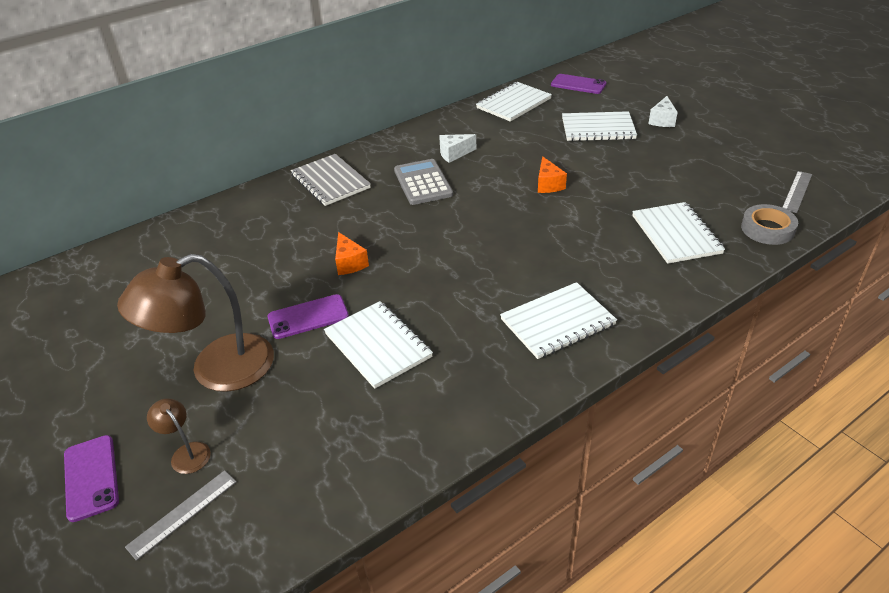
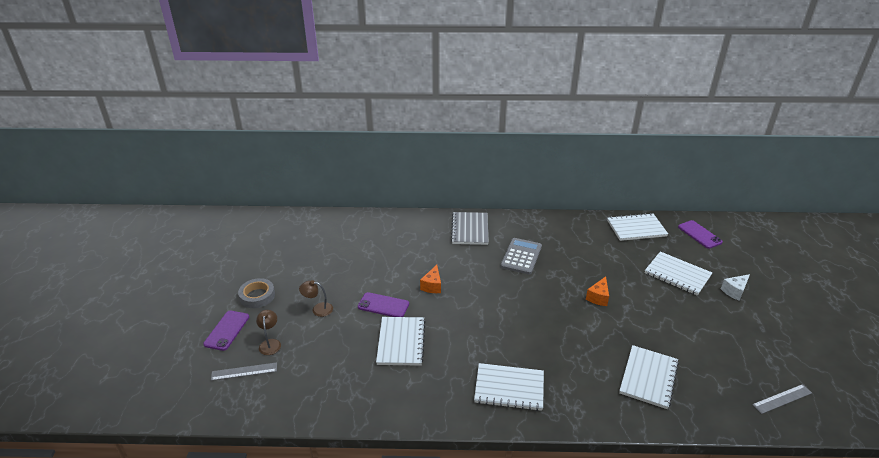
camera: 35 degrees right, 5 degrees down
brown lamp [117,254,274,392] -> brown lamp [299,280,333,317], size x0.43
white cheese [439,134,476,163] -> none
grey tape [741,204,798,245] -> grey tape moved to [238,278,275,308]

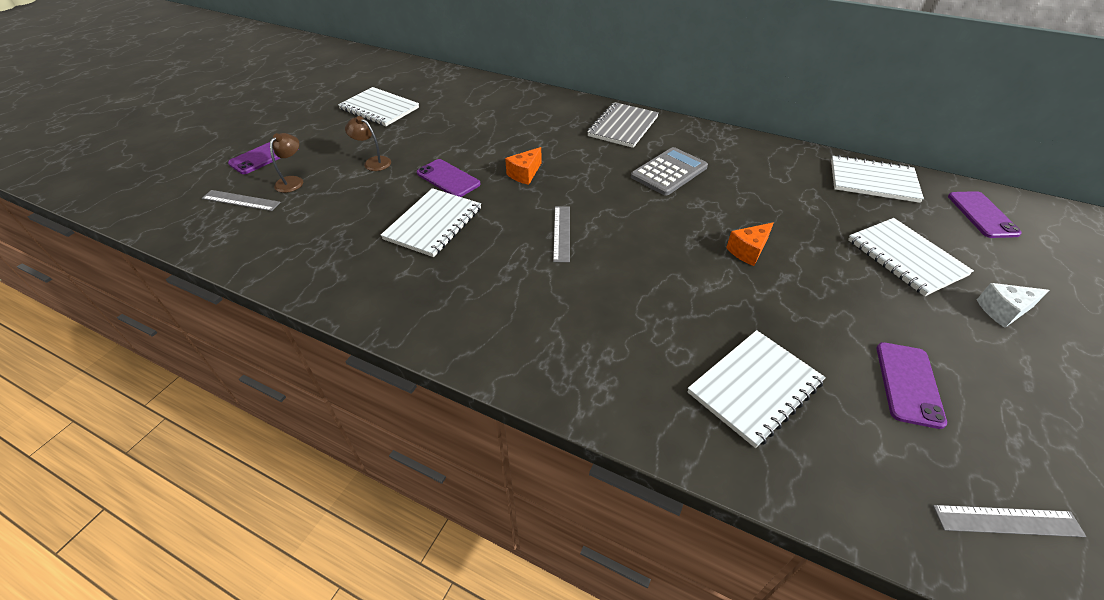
camera: 25 degrees right, 10 degrees up
grey tape [238,278,275,308] -> none
white notebook [474,363,544,411] -> white notebook moved to [338,87,419,126]
none -> grey ruler [553,206,570,262]
none -> purple phone [877,342,947,429]

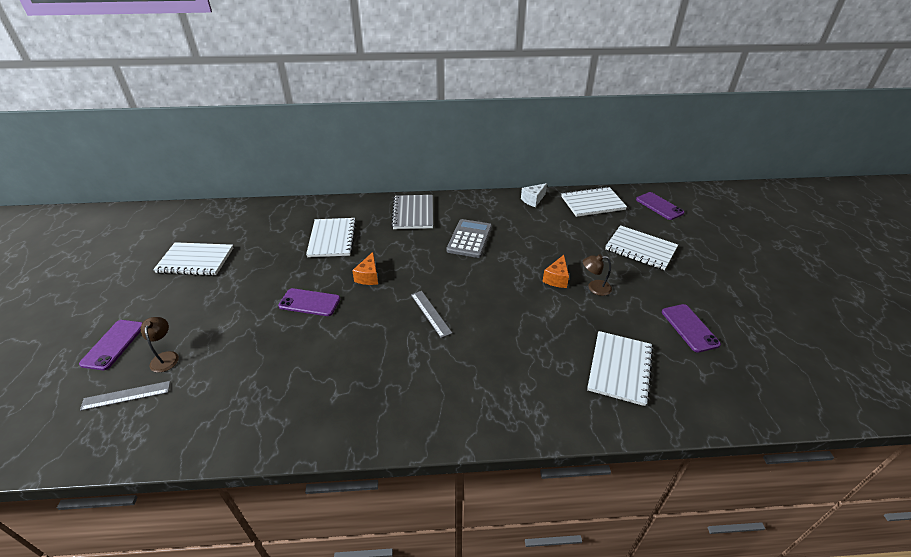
camera: 30 degrees left, 5 degrees down
brown lamp [345,116,391,171] -> brown lamp moved to [583,254,612,296]
white notebook [381,188,481,257] -> white notebook moved to [306,218,356,257]
grey ruler [933,505,1086,537] -> none
white cheese [977,283,1049,328] -> white cheese moved to [521,183,547,207]

